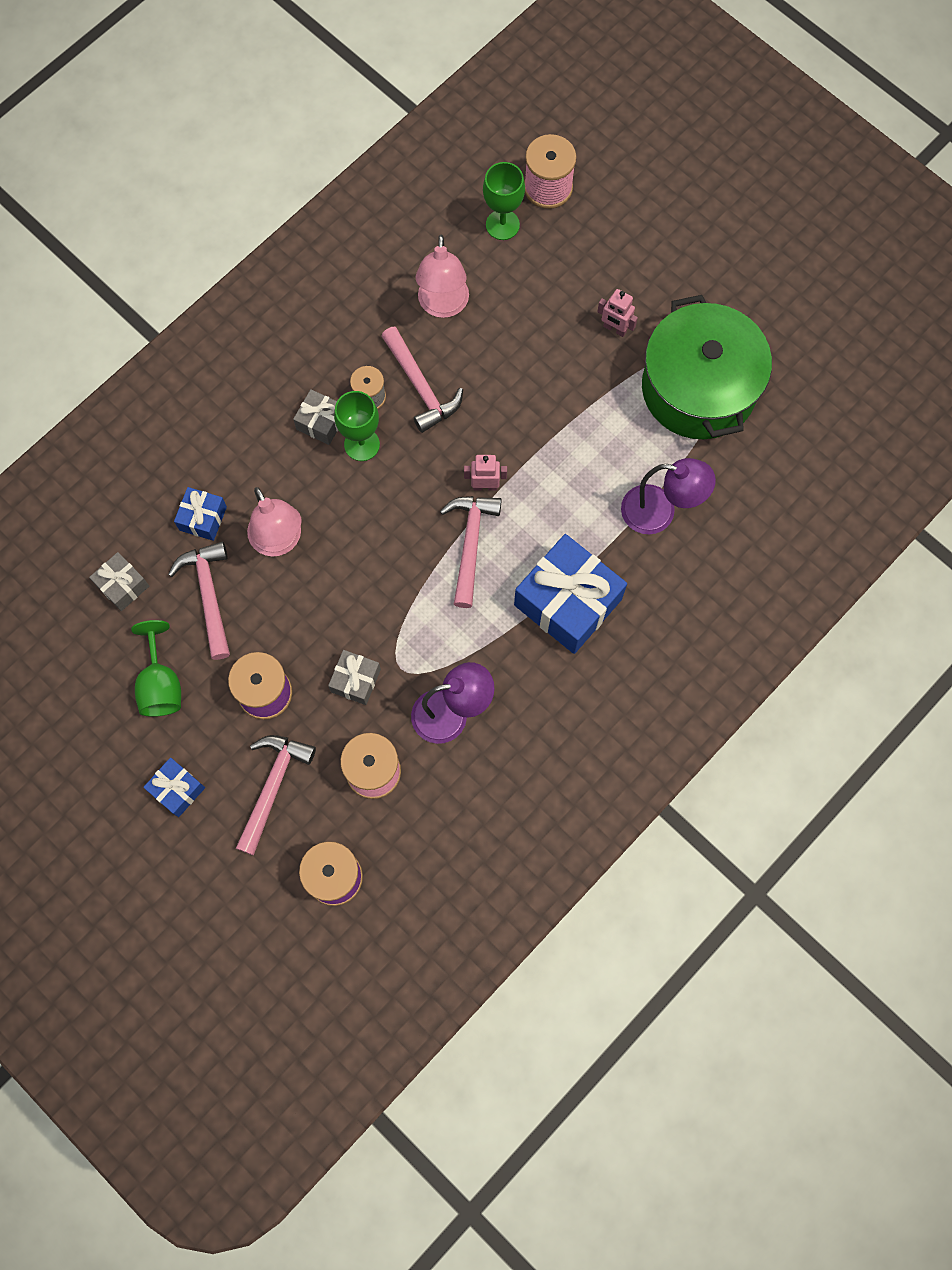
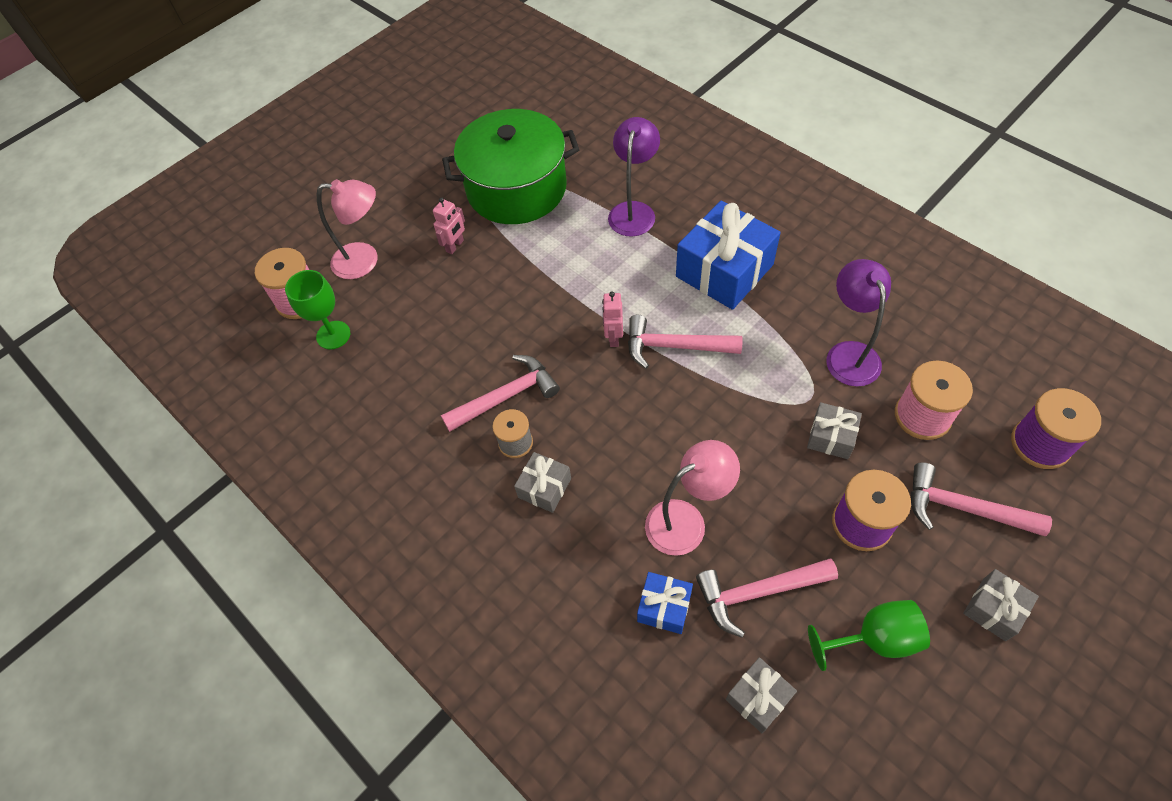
camera: 85 degrees left, 15 degrees down
blue gift [143,757,205,817] -> grey gift [963,569,1039,641]
green goblet [334,391,380,461] -> none
pink lamp [416,235,469,318] -> pink lamp moved to [317,179,377,279]

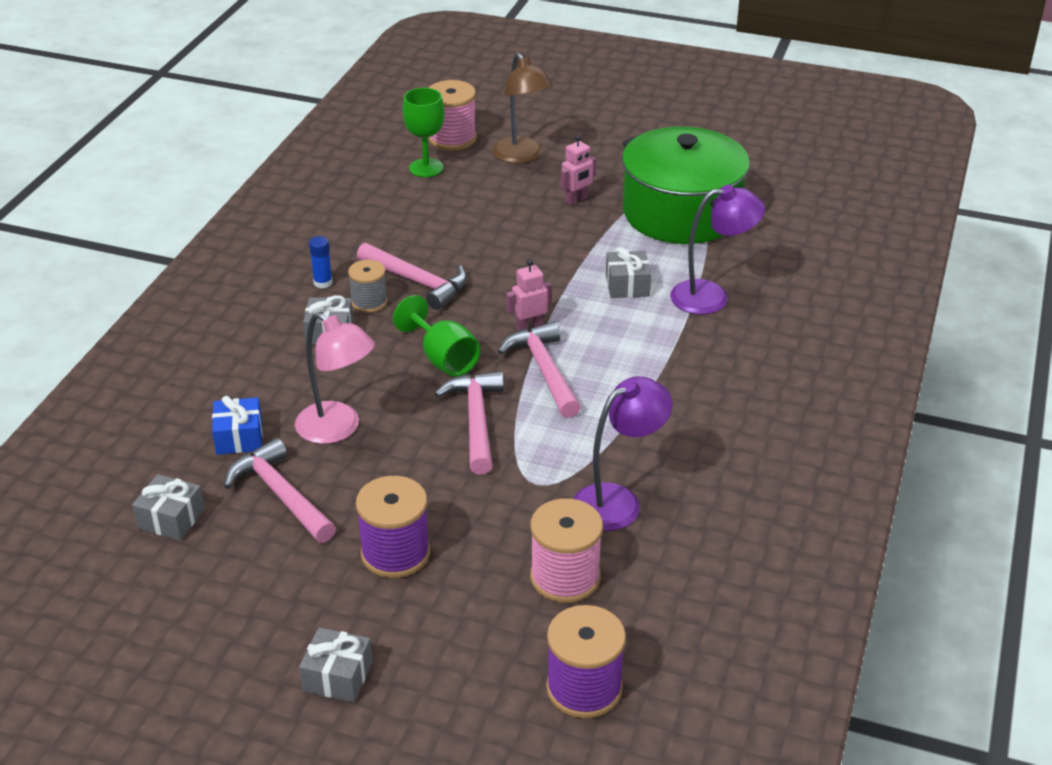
camera: 60 degrees right, 20 degrees down
pink lamp [317,179,377,279] -> brown lamp [492,52,553,164]
pink robot [433,197,465,254] -> pink robot turned 45 degrees counterclockwise [561,135,596,205]
blue gift [676,200,781,310] -> none
grey gift [807,402,862,459] -> grey gift moved to [606,247,651,298]
green goblet [808,600,930,671] -> green goblet moved to [393,295,481,377]
pink hammer [911,462,1052,536] -> pink hammer moved to [434,371,504,475]
none -> blue glue stick [309,236,333,288]

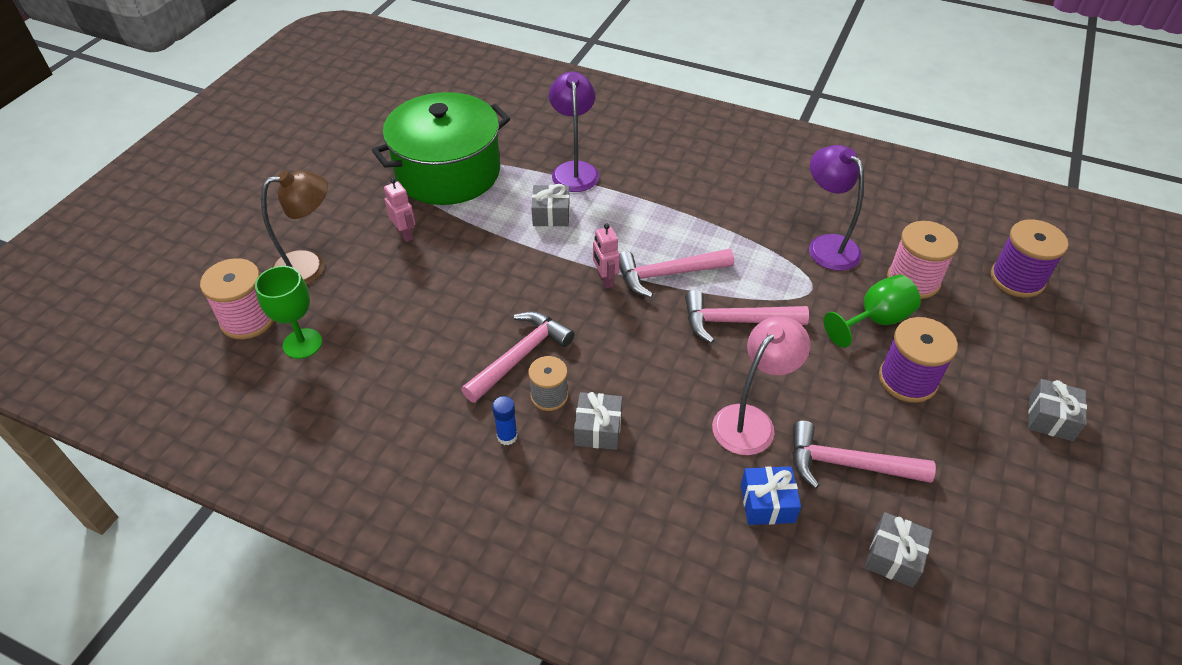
camera: 85 degrees left, 10 degrees up
pink hammer [224,438,336,543] -> pink hammer turned 45 degrees clockwise [792,421,936,489]
green goblet [393,295,481,377] -> green goblet moved to [824,275,921,348]

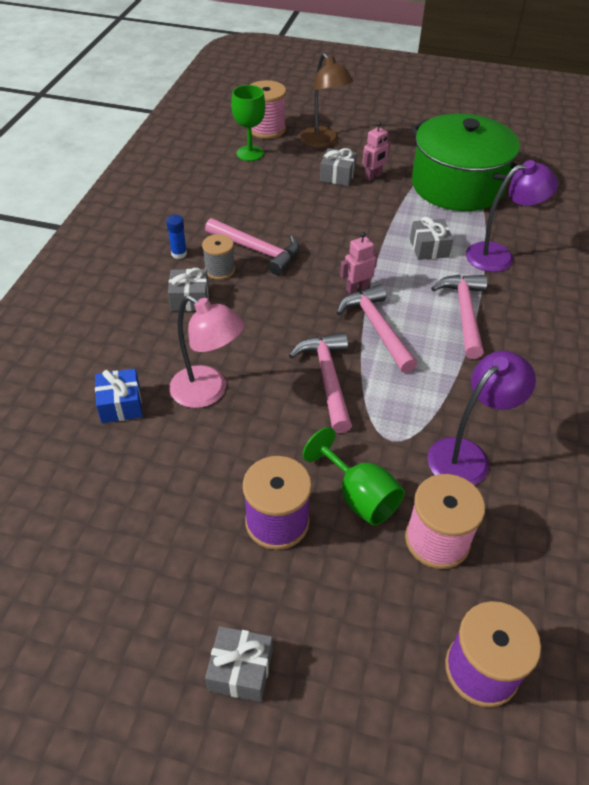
camera: 80 degrees right, 0 degrees up
pink hammer [792,421,936,489] -> pink hammer moved to [431,275,487,359]
grey gift [865,512,933,587] -> grey gift moved to [320,148,357,186]

